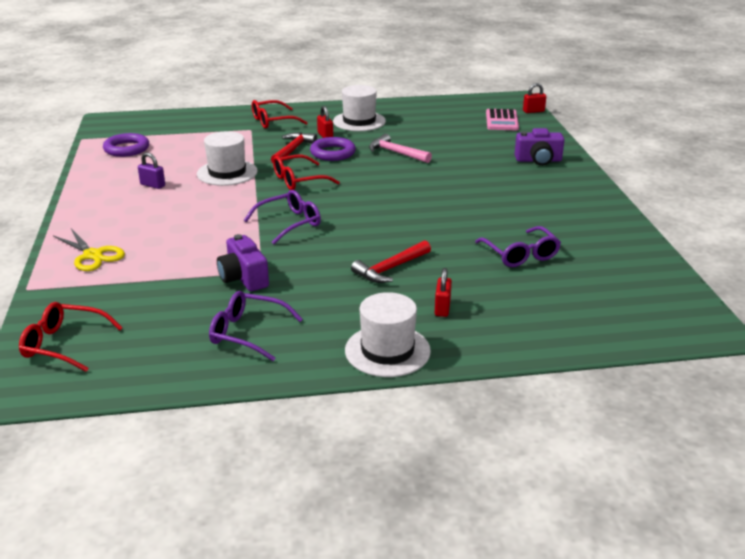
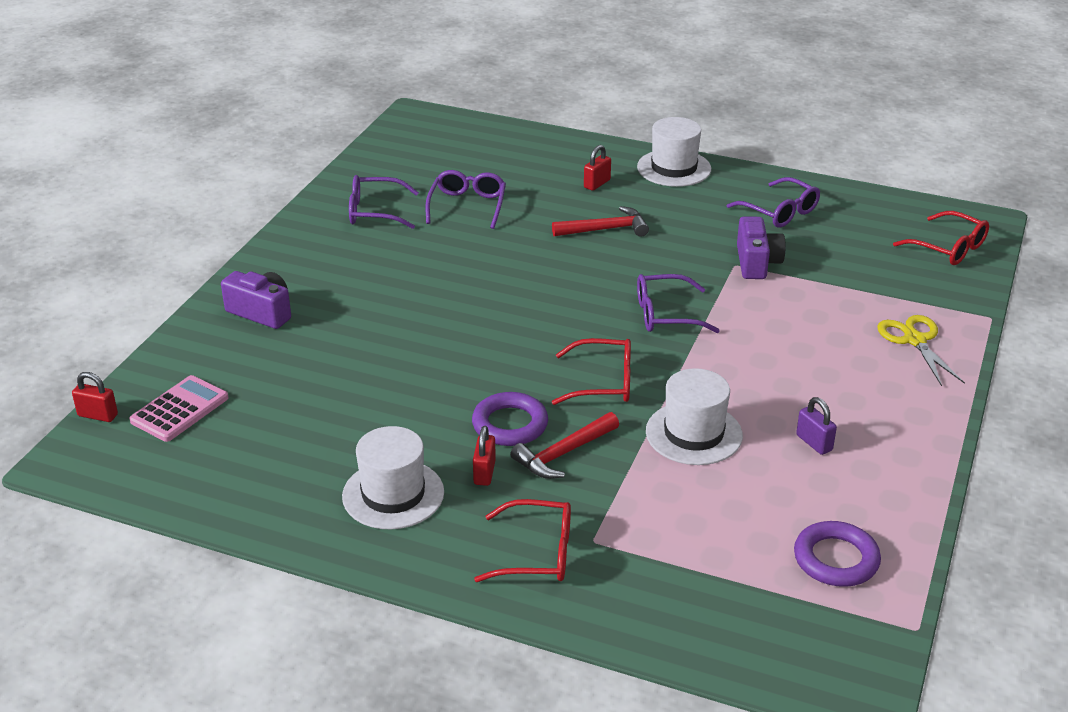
camera: 150 degrees left, 5 degrees up
pink hammer [369,134,432,163] -> none
none -> purple glasses [349,175,419,229]

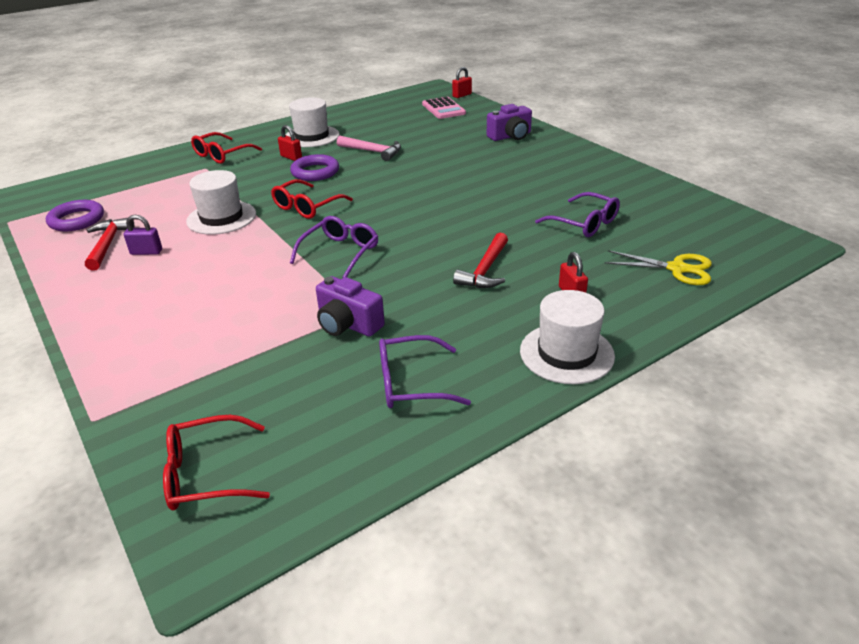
camera: 125 degrees right, 0 degrees up
purple glasses [349,175,419,229] -> none
red hammer [510,412,619,479] -> red hammer moved to [85,218,134,271]
yellow scissors [877,315,965,386] -> yellow scissors moved to [605,250,712,285]
none -> pink hammer [337,136,401,161]

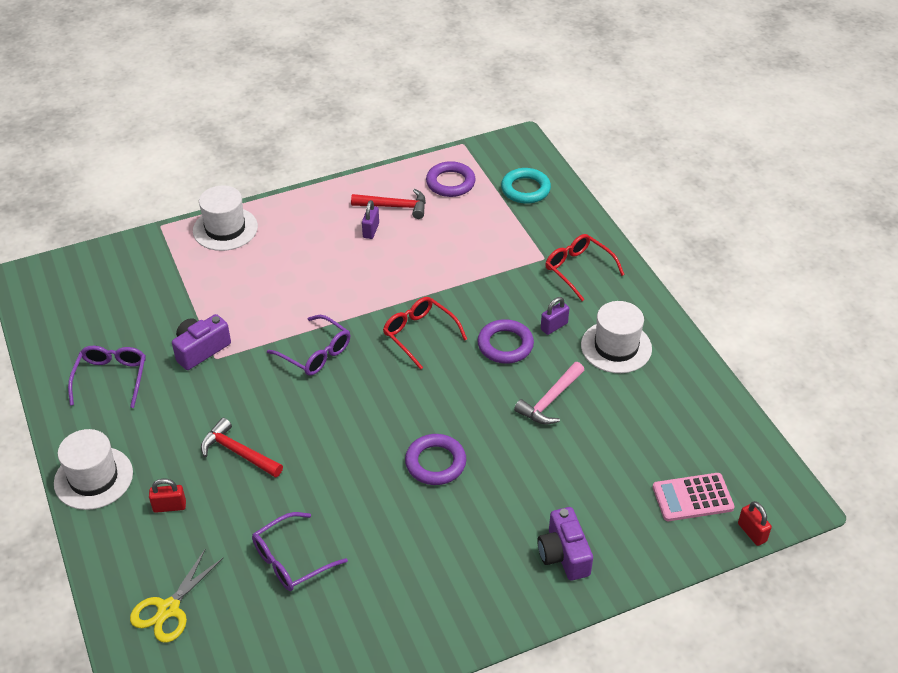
camera: 100 degrees right, 10 degrees up
red glasses [163,415,270,511] -> none
white hat [186,170,256,235] -> white hat moved to [193,185,258,251]
red padlock [278,125,302,161] -> purple padlock [541,297,569,335]
none -> purple ring [405,434,466,485]
none -> turquoise ring [501,168,551,204]

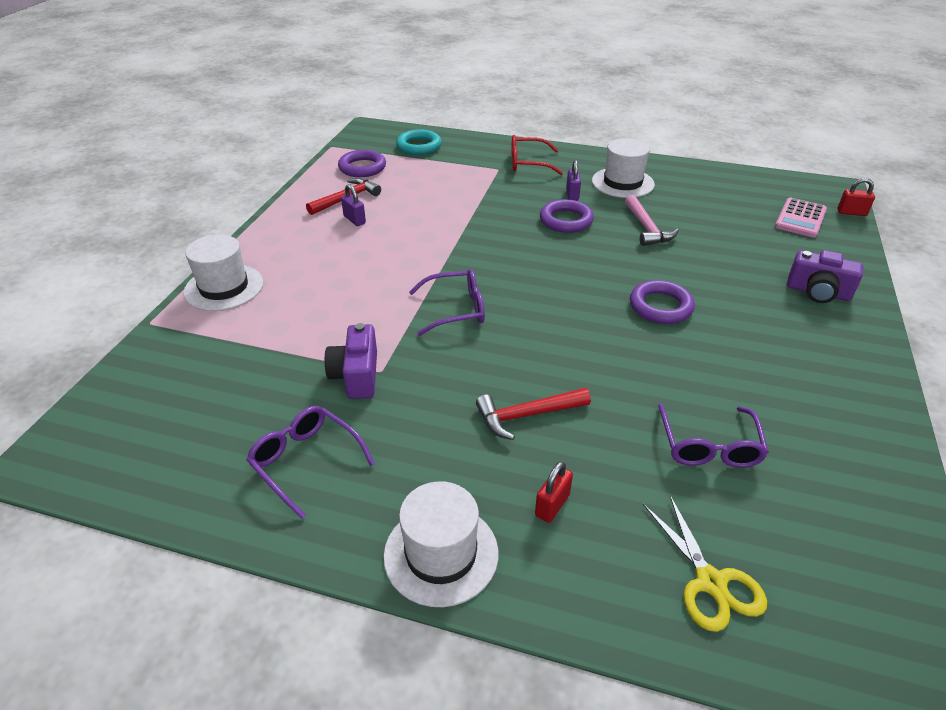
camera: 50 degrees left, 5 degrees down
red glasses [383,297,467,370] -> none

